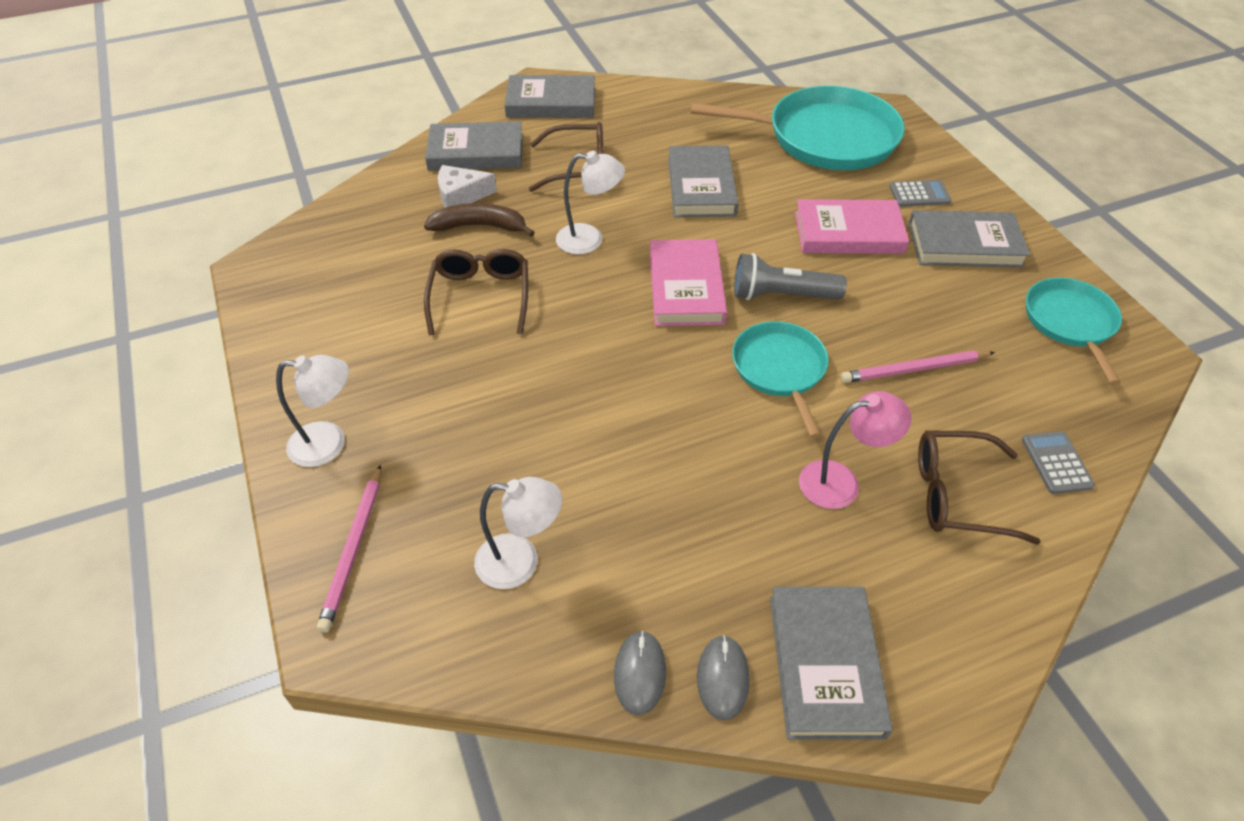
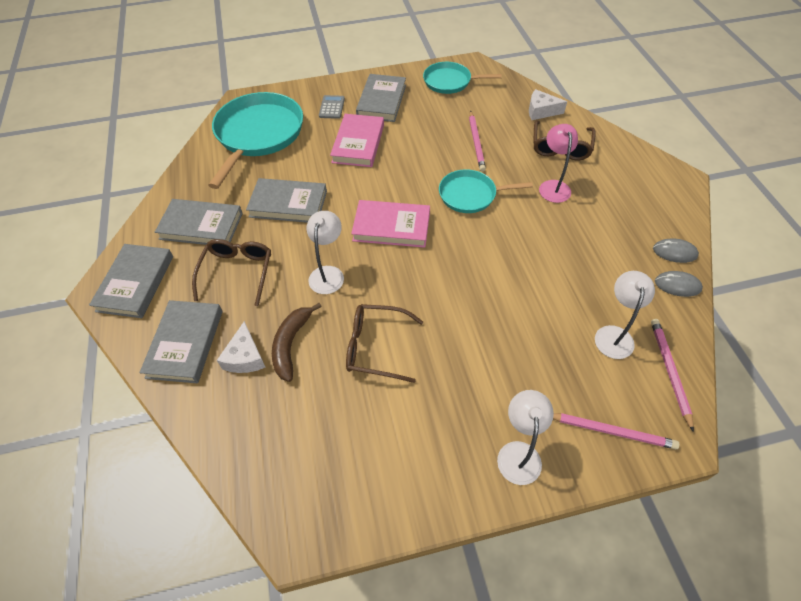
camera: 80 degrees left, 5 degrees up
grey flashlight [734,253,847,300] -> none
grey book [770,587,893,740] -> grey book moved to [155,199,243,245]
grey calculator [1022,431,1095,494] -> white cheese [529,89,567,120]
none -> pink pencil [651,319,694,432]

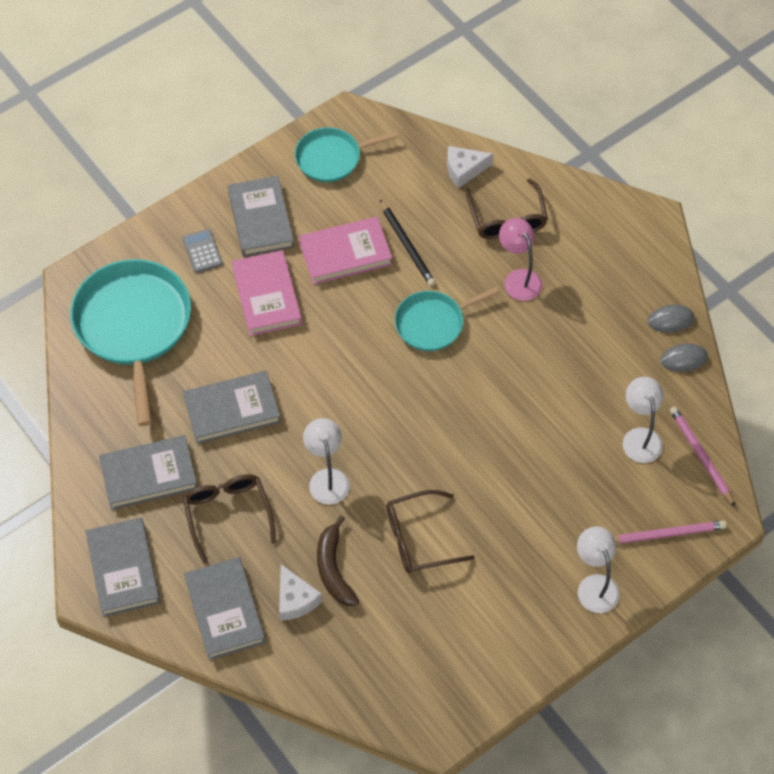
camera: 25 degrees left, 5 degrees up
pink book [351,200,430,248] -> pink book moved to [299,217,392,285]
pink pencil [469,111,486,172] -> black pencil [380,200,436,286]

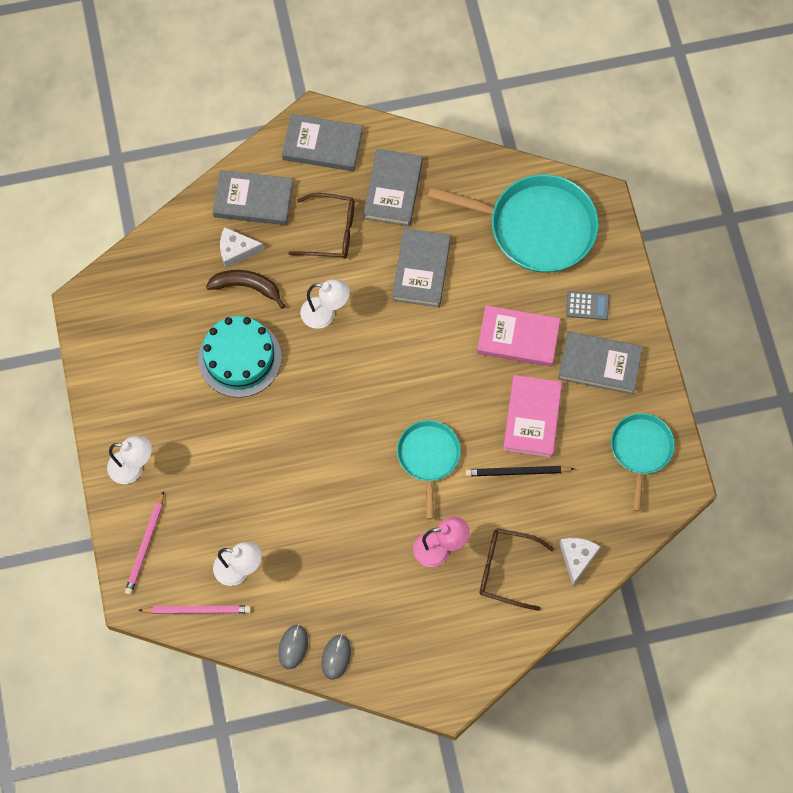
camera: 115 degrees right, 10 degrees up
brown glasses [387,490,475,573] -> turquoise cake [198,316,282,398]

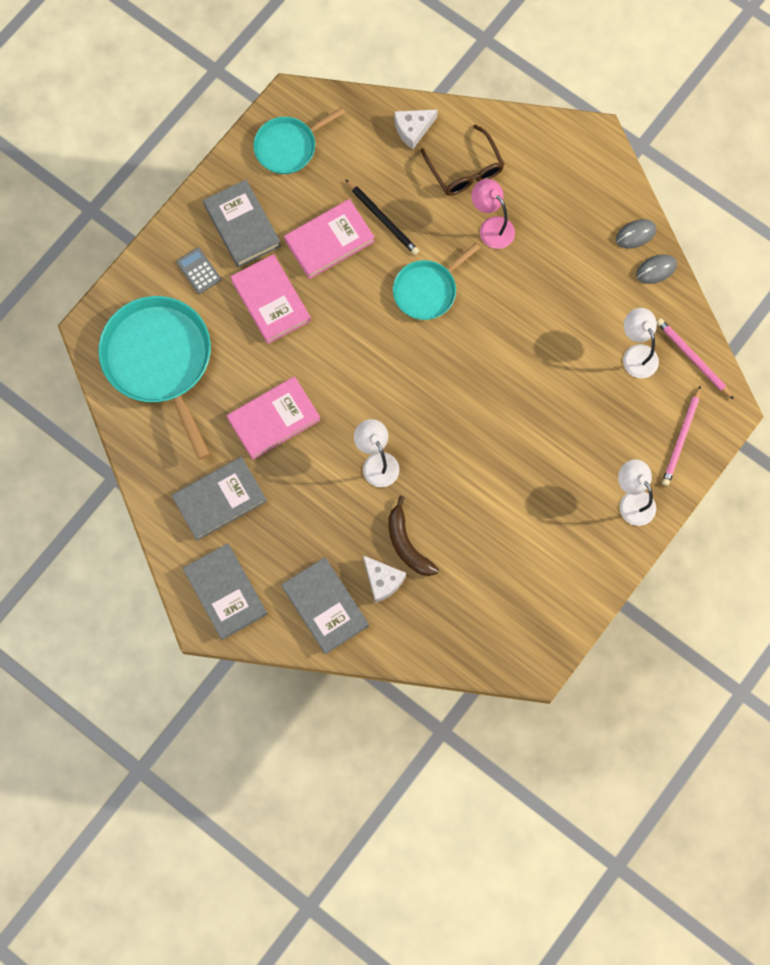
camera: 130 degrees left, 5 degrees up
pink pencil [125,491,164,595] -> pink pencil turned 135 degrees clockwise [662,385,701,486]
turquoise cake [198,316,282,398] -> none
brown glasses [288,193,355,259] -> none
grey book [392,228,451,307] -> pink book [227,376,321,460]

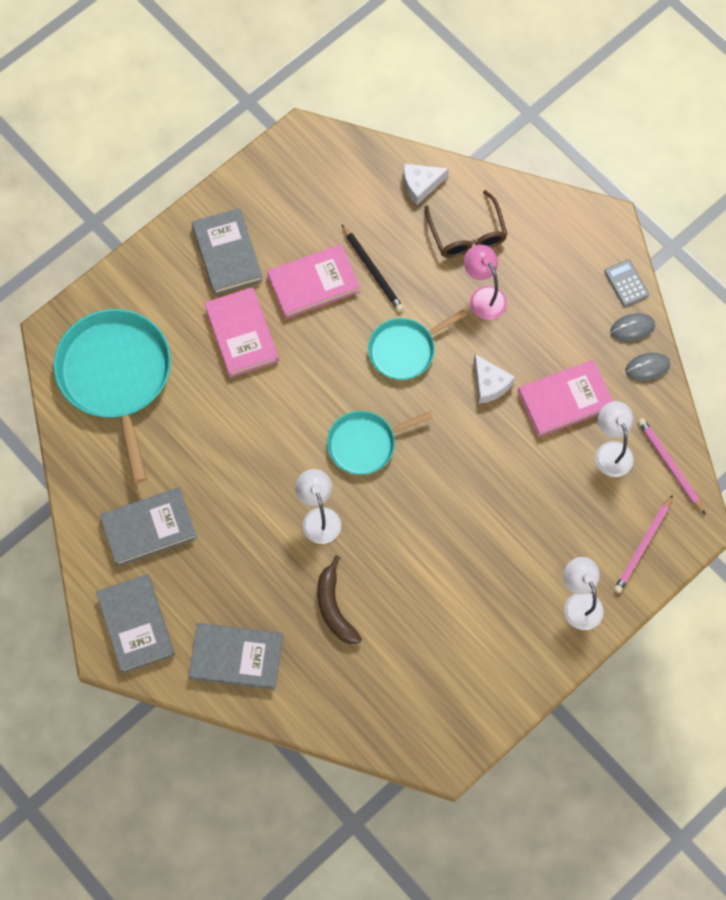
camera: 10 degrees right, 5 degrees down
grey calculator [176,247,221,294] -> grey calculator moved to [604,260,649,307]
pink book [227,376,321,460] -> pink book moved to [518,360,613,437]
turquoise pan [253,107,345,174] -> turquoise pan moved to [327,411,433,475]
grey book [281,557,369,654] -> grey book turned 60 degrees counterclockwise [189,623,283,690]
white cheese [363,555,406,603] -> white cheese moved to [474,354,515,404]

